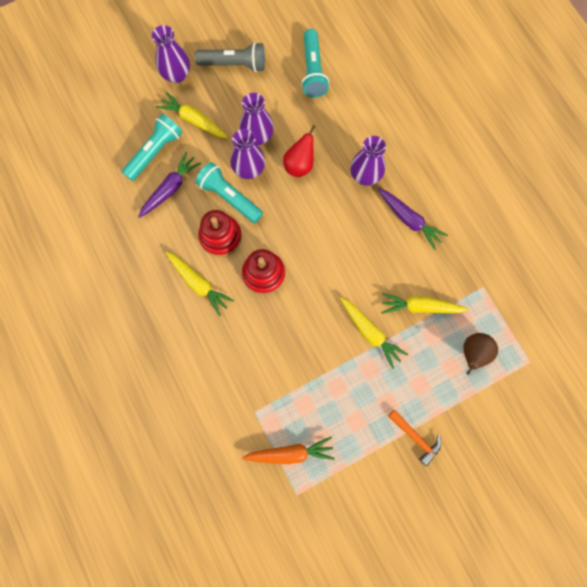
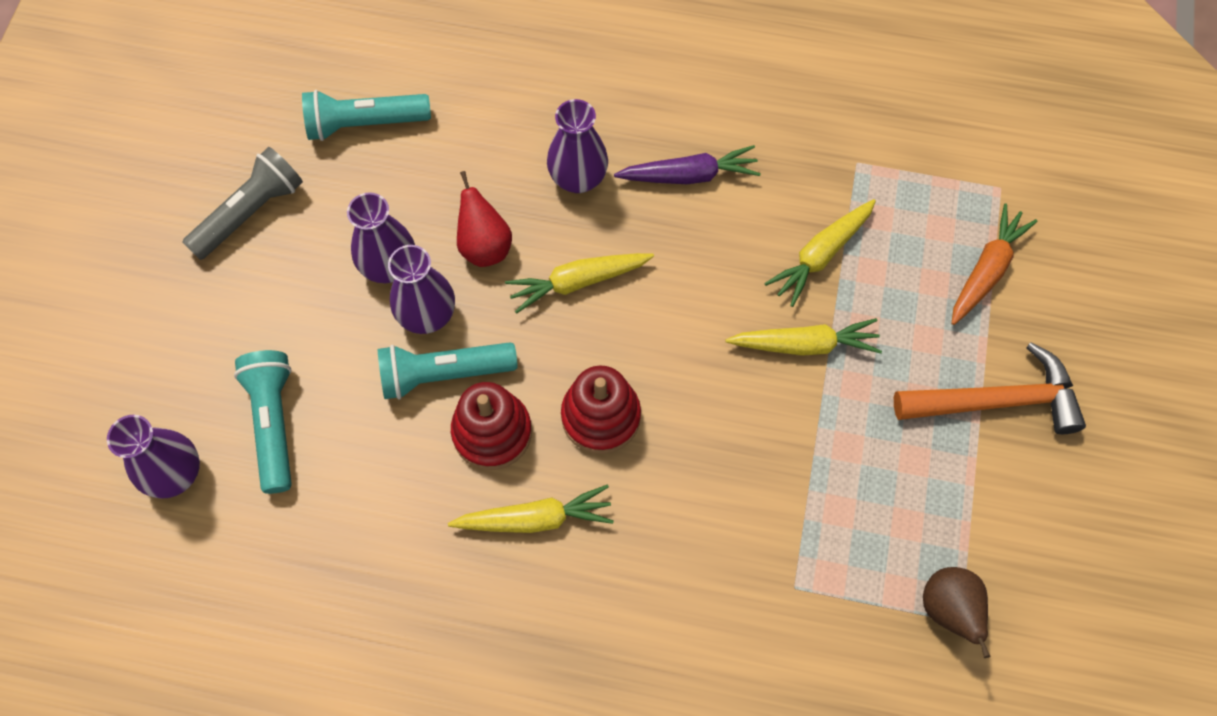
camera: 50 degrees left, 10 degrees down
purple carrot [138,152,201,218] -> none
purple vase [152,25,190,83] -> purple vase moved to [107,415,200,499]
yellow carrot [156,92,228,139] -> yellow carrot moved to [505,253,654,314]
orange carrot [242,437,335,464] -> orange carrot moved to [951,203,1038,325]
turquoise flashlight [301,29,329,98] -> turquoise flashlight turned 135 degrees clockwise [302,90,431,141]
orange hammer [388,410,441,466] -> orange hammer [894,342,1086,434], size x1.73
brown pear [463,333,498,375] -> brown pear moved to [923,567,990,658]

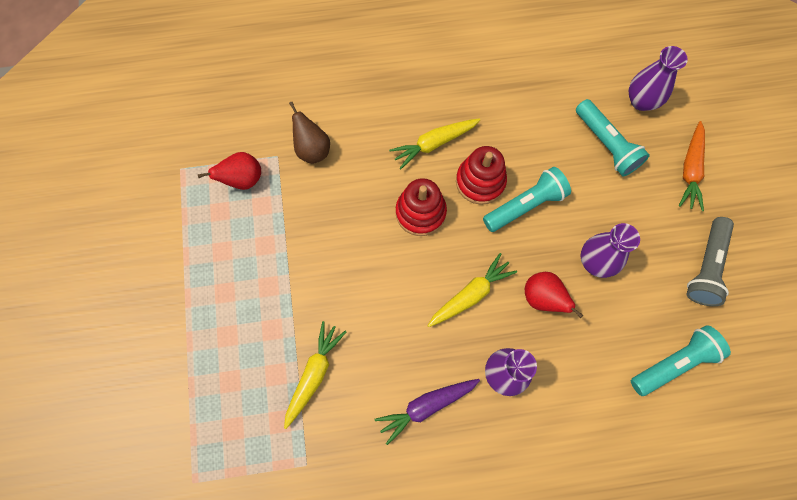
camera: 160 degrees right, 5 degrees up
purple vase [388,245,455,334] -> none
yellow carrot [725,318,882,356] -> none
orange hammer [894,342,1086,434] -> none
brown pear [923,567,990,658] -> brown pear moved to [289,102,330,164]
orange carrot [951,203,1038,325] -> orange carrot moved to [679,121,705,211]
none -> red pear [198,152,261,190]

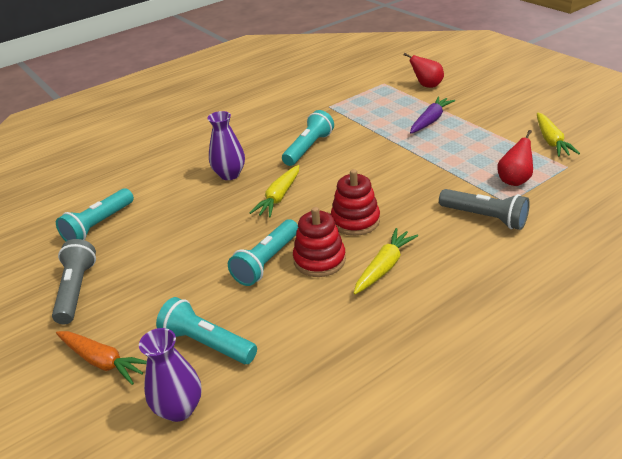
camera: 155 degrees right, 35 degrees down
yellow carrot [284,321,346,429] -> yellow carrot moved to [537,113,580,157]
brown pear [289,102,330,164] -> grey flashlight [439,189,530,230]
purple carrot [375,379,480,445] -> purple carrot moved to [410,96,455,133]
red pear [525,272,583,318] -> red pear moved to [404,53,444,88]
purple vase [581,223,640,278] -> none
orange carrot [679,121,705,211] -> orange carrot turned 135 degrees clockwise [56,331,147,385]
none -> turquoise flashlight [282,110,334,166]

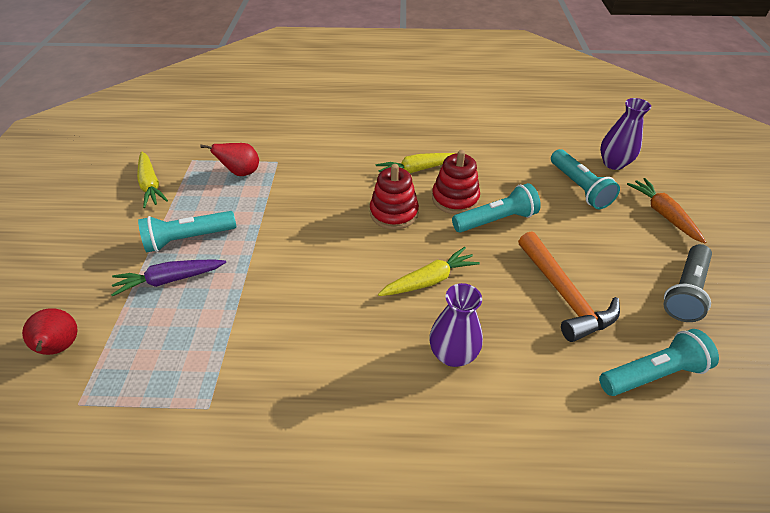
camera: 145 degrees left, 10 degrees up
turquoise flashlight [282,110,334,166] -> turquoise flashlight moved to [138,211,236,252]
grey flashlight [439,189,530,230] -> none
yellow carrot [537,113,580,157] -> yellow carrot turned 120 degrees clockwise [137,151,168,208]
none -> orange hammer [518,231,620,342]

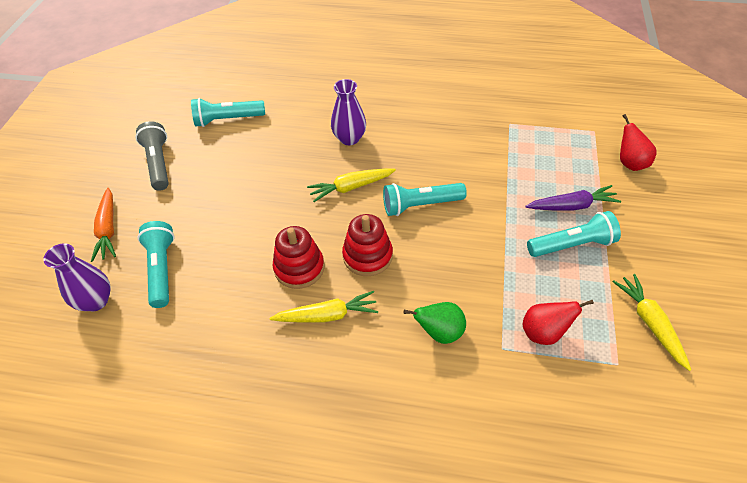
camera: 170 degrees left, 5 degrees up
turquoise flashlight [452,183,541,233] -> turquoise flashlight moved to [383,183,467,216]
orange hammer [518,231,620,342] -> none
grey flashlight [664,244,712,322] -> grey flashlight turned 60 degrees counterclockwise [136,121,169,191]
none -> green pear [404,302,466,344]

